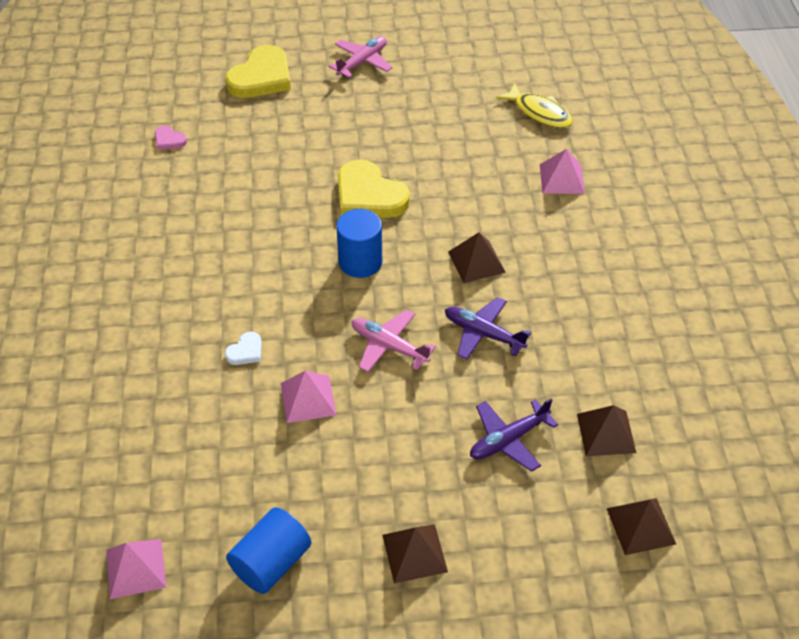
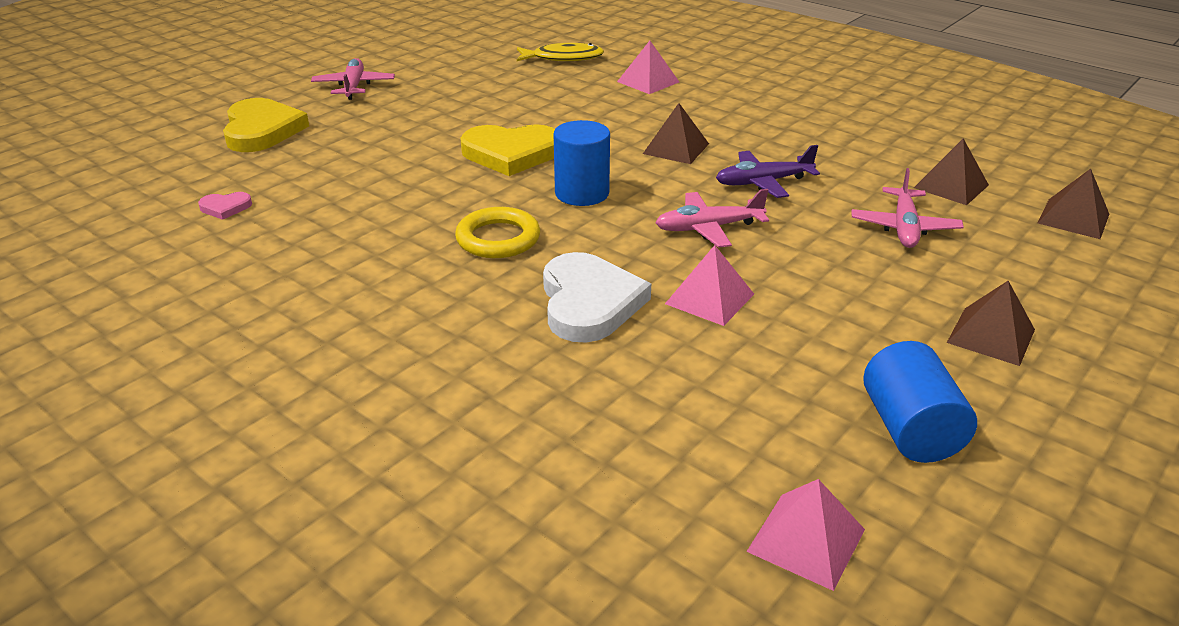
camera: 45 degrees left, 15 degrees down
white heart [225,332,262,365] -> white heart [543,252,651,343], size x2.21
purple plane [470,398,558,472] -> pink plane [851,168,964,248]
none -> yellow ring [455,207,540,258]

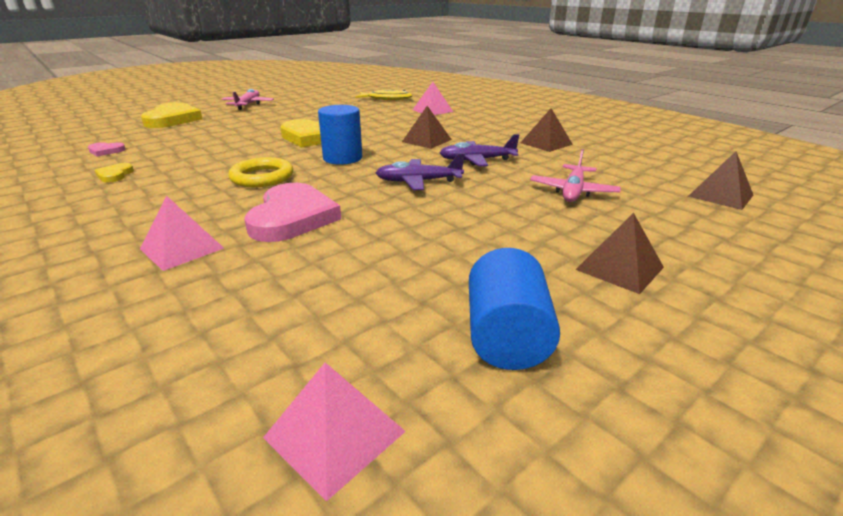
camera: 10 degrees right, 5 degrees down
white heart [543,252,651,343] -> pink heart [244,183,341,242]
pink plane [656,189,769,248] -> purple plane [376,153,465,190]
pink pyramid [665,245,754,326] -> pink pyramid moved to [140,196,224,271]
brown pyramid [914,138,989,205] -> brown pyramid moved to [520,108,573,152]
none -> yellow heart [95,163,134,183]

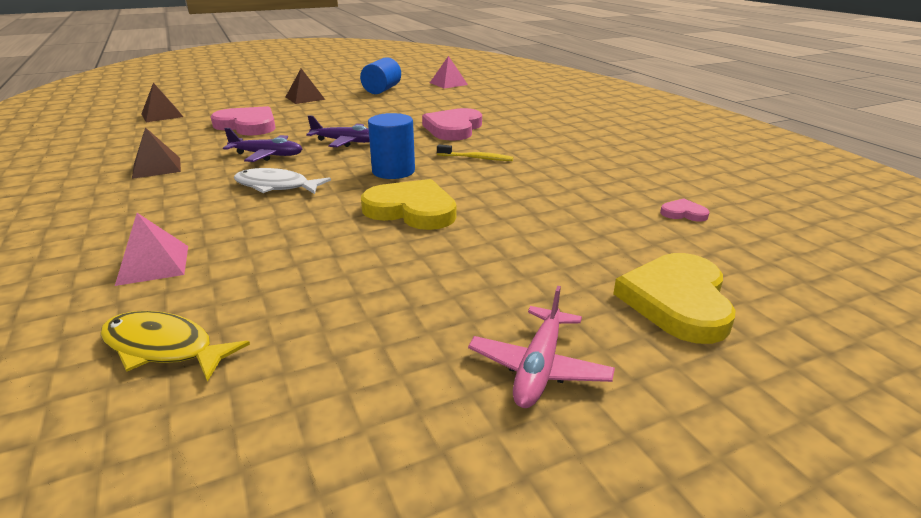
camera: 165 degrees left, 0 degrees up
yellow heart [95,163,134,183] -> none
pink pyramid [140,196,224,271] -> none
yellow ring [228,157,293,187] -> yellow toothbrush [437,145,513,161]
brown pyramid [402,106,452,149] -> white fish [234,168,331,194]
pink plane [530,149,621,202] -> pink heart [211,106,275,136]

